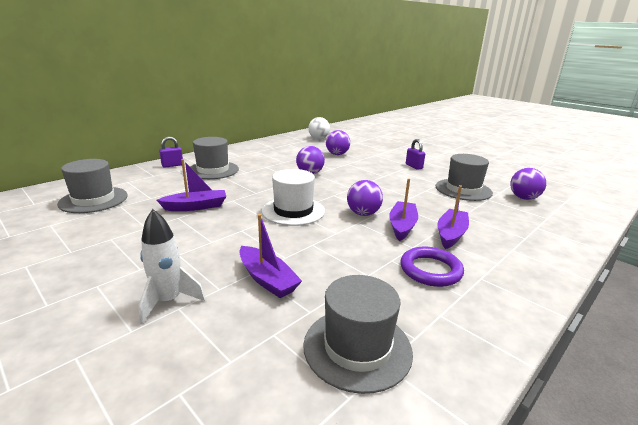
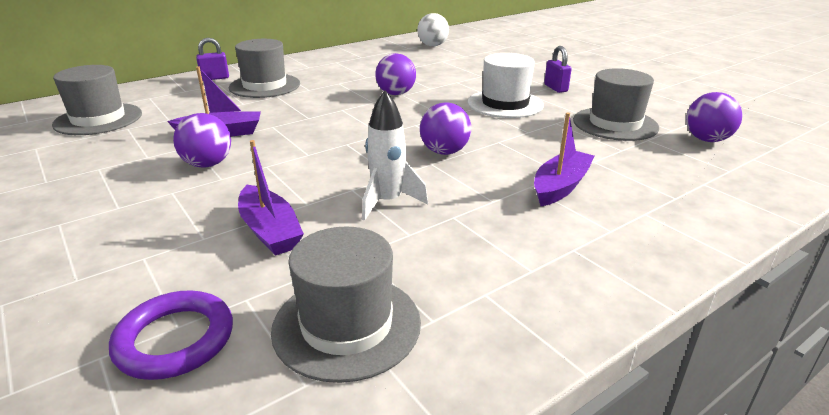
camera: 10 degrees right, 5 degrees up
white rocket [138,209,205,324] -> white rocket moved to [362,90,428,221]
white hat [262,169,325,226] -> white hat moved to [468,53,544,118]
purple ball [326,130,350,155] -> purple ball moved to [173,113,231,168]
purple boat [389,178,418,241] -> none
purple ring [401,247,464,287] -> purple ring moved to [109,290,233,380]

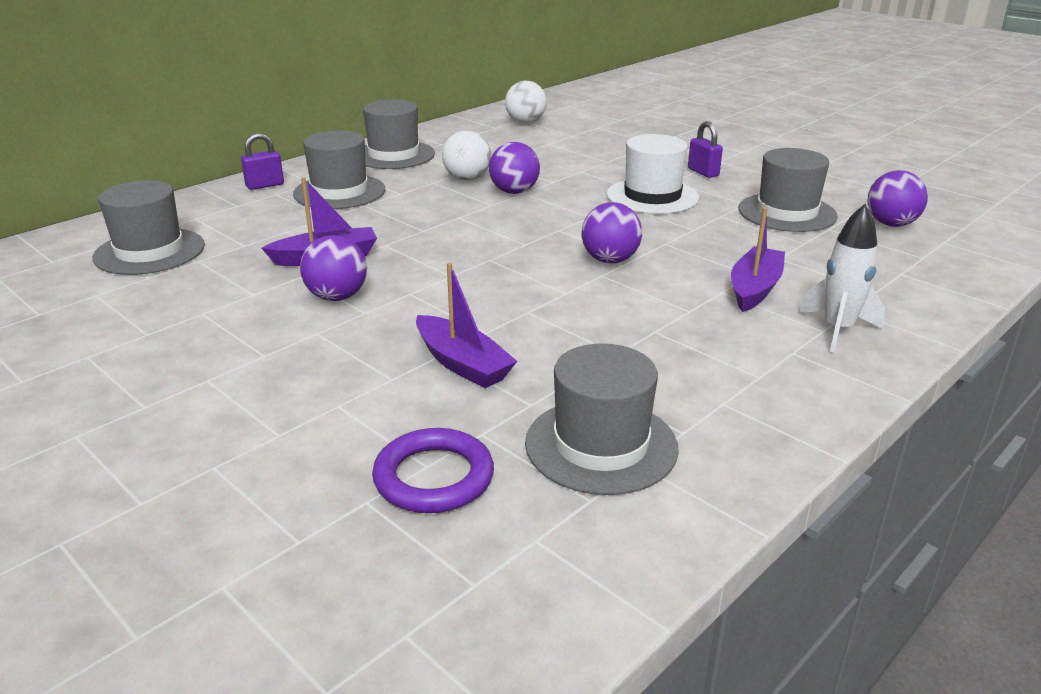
camera: 10 degrees left, 0 degrees up
white rocket [362,90,428,221] -> white rocket moved to [799,204,885,353]
none -> grey hat [363,99,435,169]
none -> white ball [442,130,491,181]

